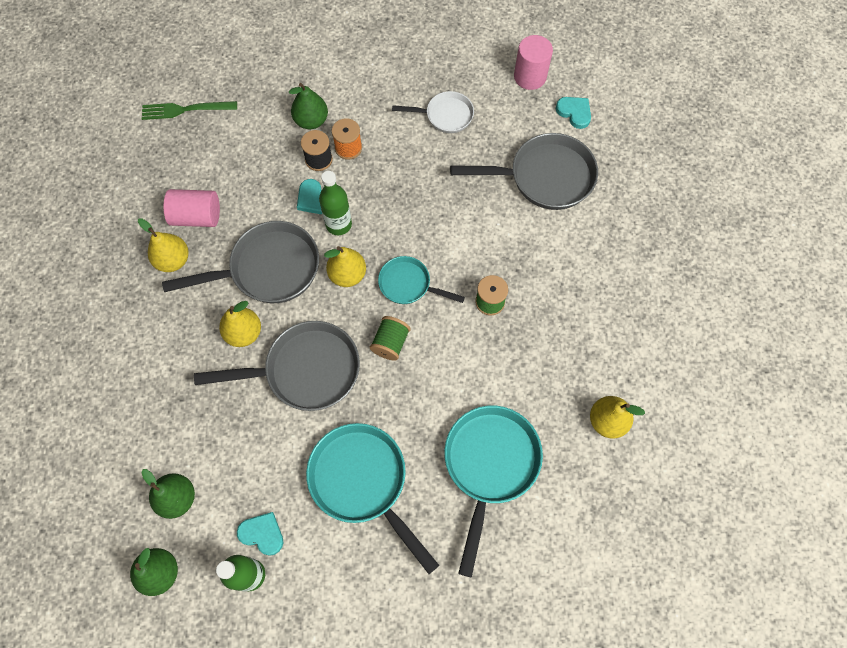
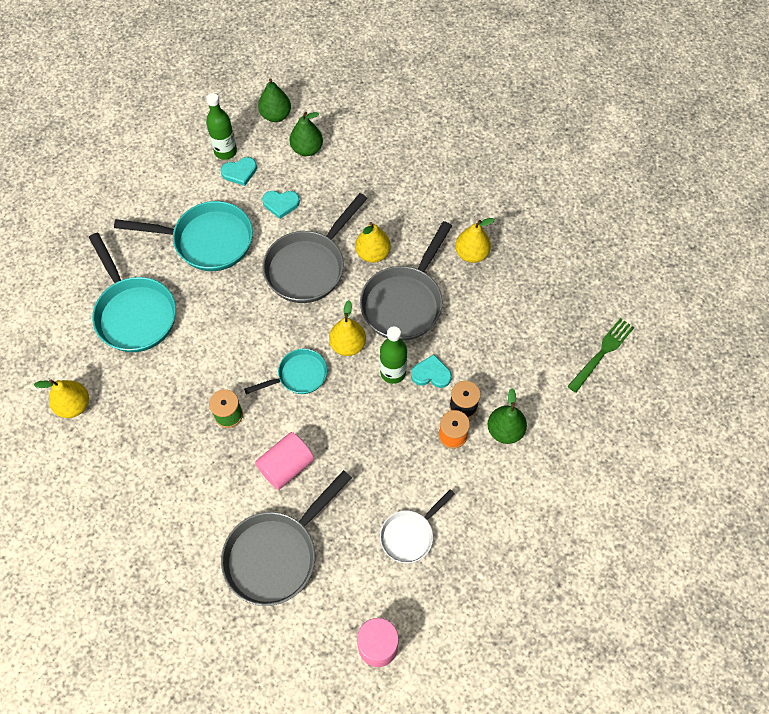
camera: 135 degrees right, 5 degrees down
pink cylinder [164,189,220,227] -> pink cylinder moved to [255,432,314,490]
green spool [370,316,410,361] -> none
turquoise heart [556,97,591,129] -> turquoise heart moved to [262,191,300,219]

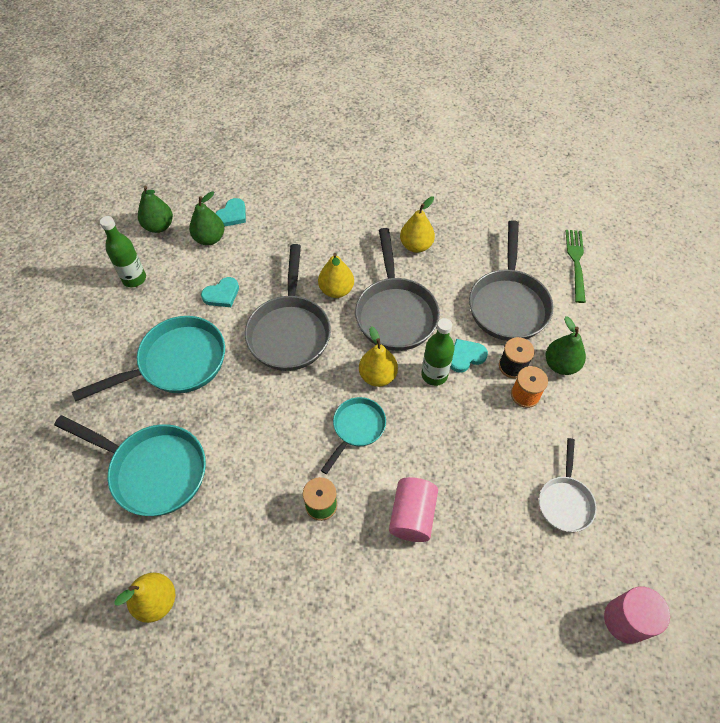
camera: 35 degrees left, 5 degrees down
turquoise heart [220,157,257,186] -> turquoise heart moved to [215,198,246,226]
grey pan [221,470,352,606] -> grey pan moved to [469,220,554,341]

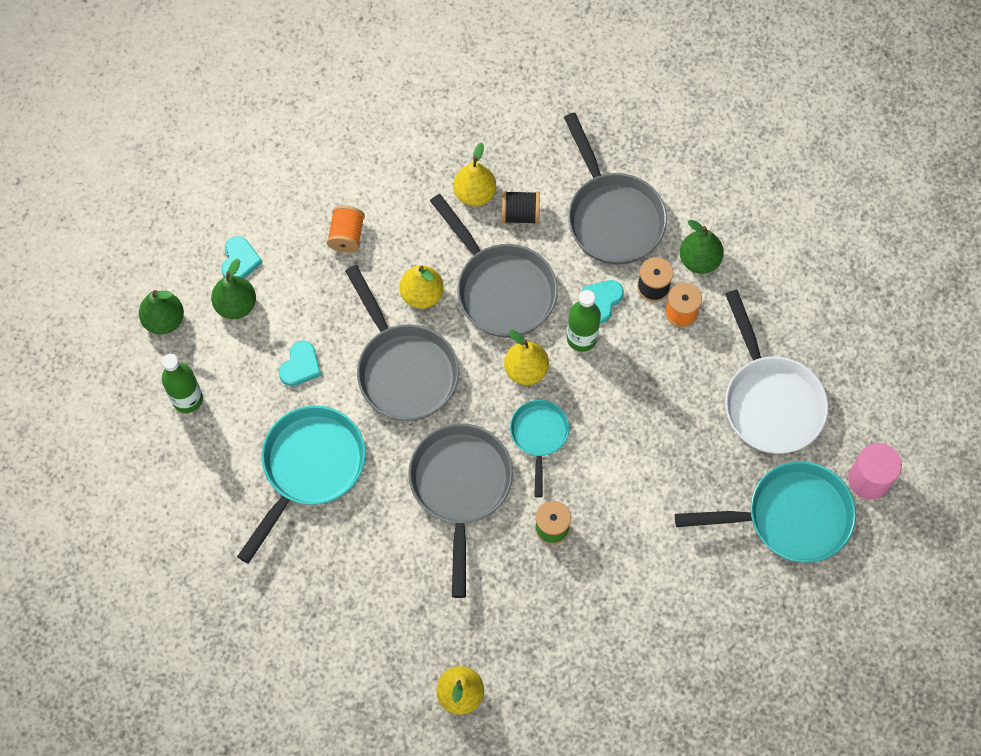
camera: 30 degrees left, 10 degrees up
turquoise pan [54,415,206,516] -> turquoise pan moved to [675,461,856,563]
pink cylinder [389,477,438,542] -> none
white pan [539,438,597,532] -> white pan [725,289,828,454], size x1.73
green fork [566,230,586,303] -> none
none -> orange spool [327,206,365,253]
none -> grey pan [408,423,513,598]
none -> black spool [502,191,540,224]

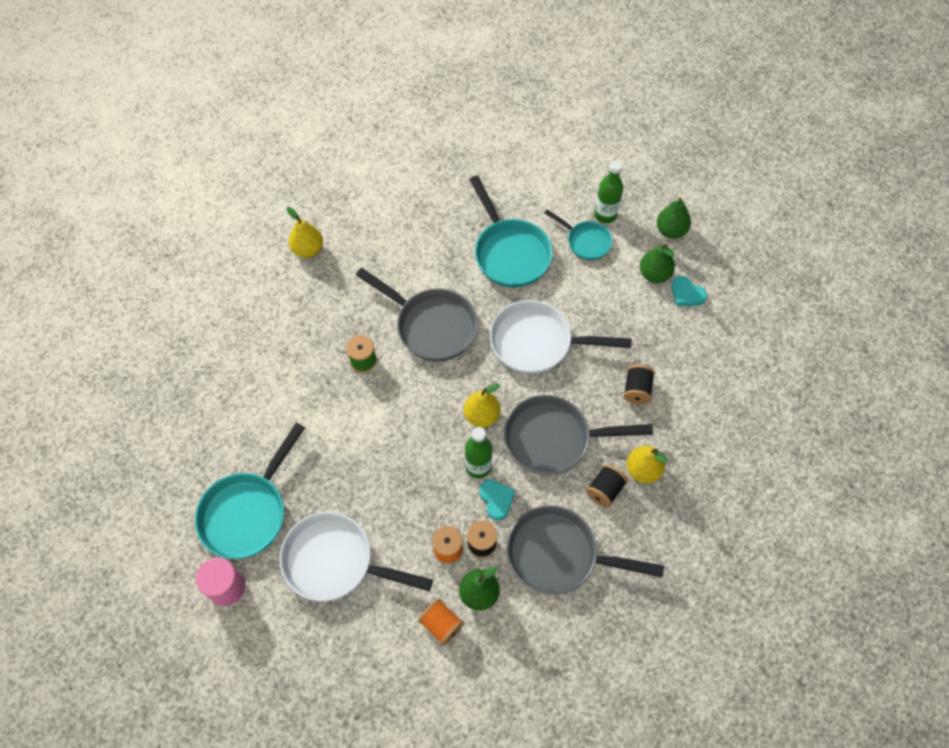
camera: 125 degrees right, 5 degrees down
turquoise heart [279,340,321,386] -> none
orange spool [327,206,365,253] -> orange spool moved to [418,598,464,645]
grey pan [345,265,459,421] -> white pan [490,300,632,374]
yellow pear [400,265,444,309] -> none
turquoise pan [510,400,569,497] -> turquoise pan moved to [544,209,612,260]
none -> black spool [624,365,655,404]

